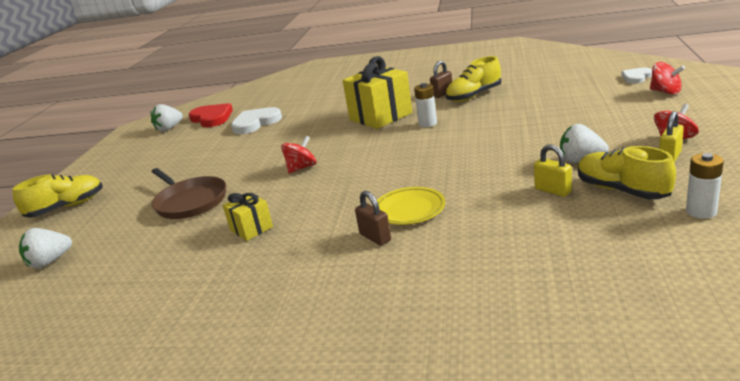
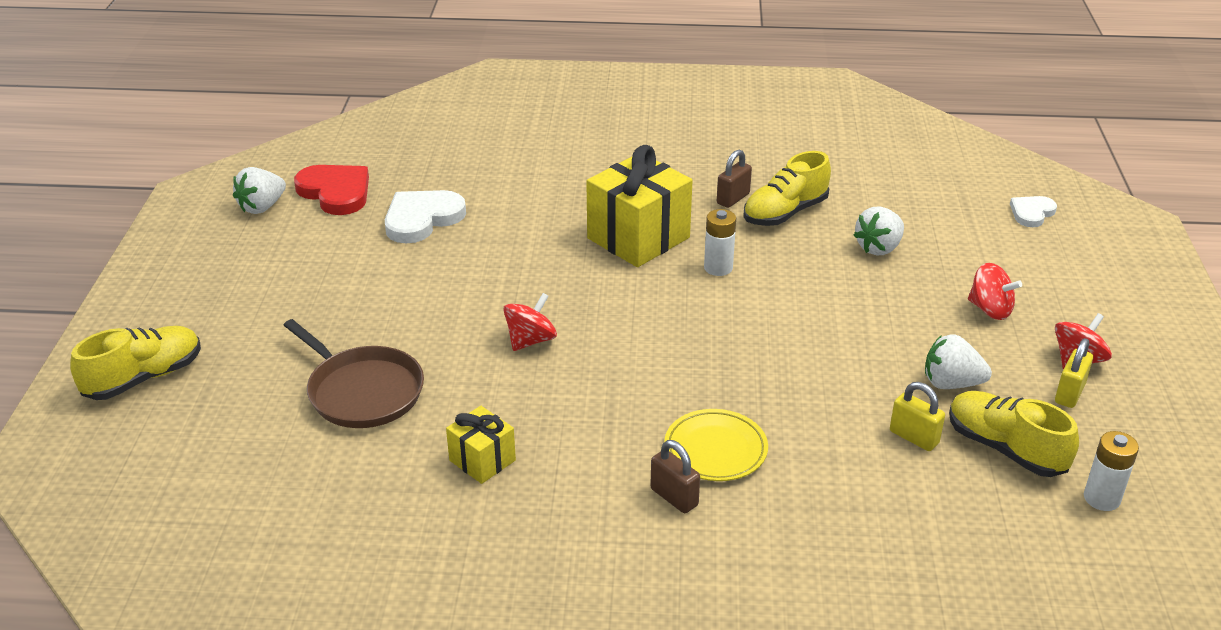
camera: 10 degrees left, 10 degrees up
white strawberry [19,228,72,269] -> white strawberry moved to [854,206,904,255]
red spinning top [650,62,685,95] -> red spinning top moved to [968,263,1022,320]

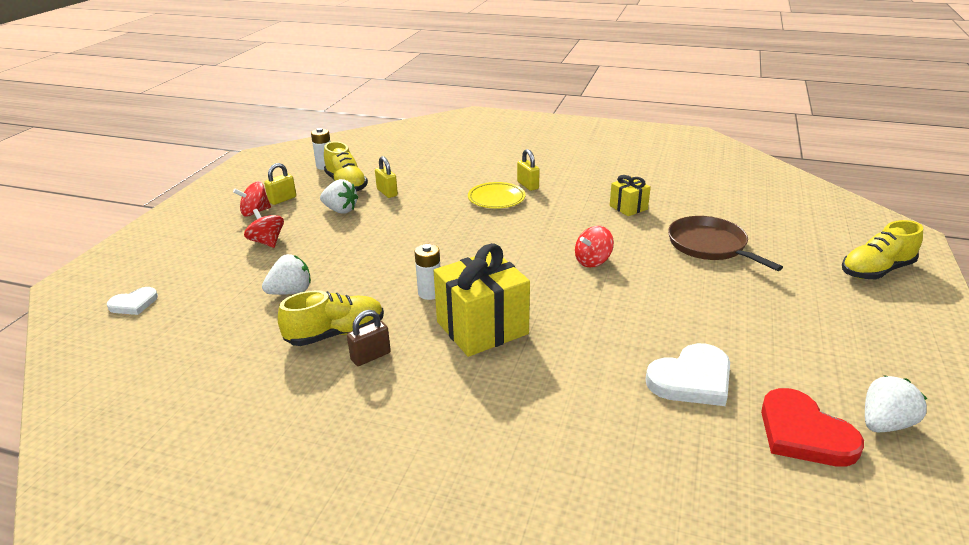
camera: 165 degrees left, 5 degrees down
brown padlock [650,440,700,513] -> yellow padlock [517,149,540,191]

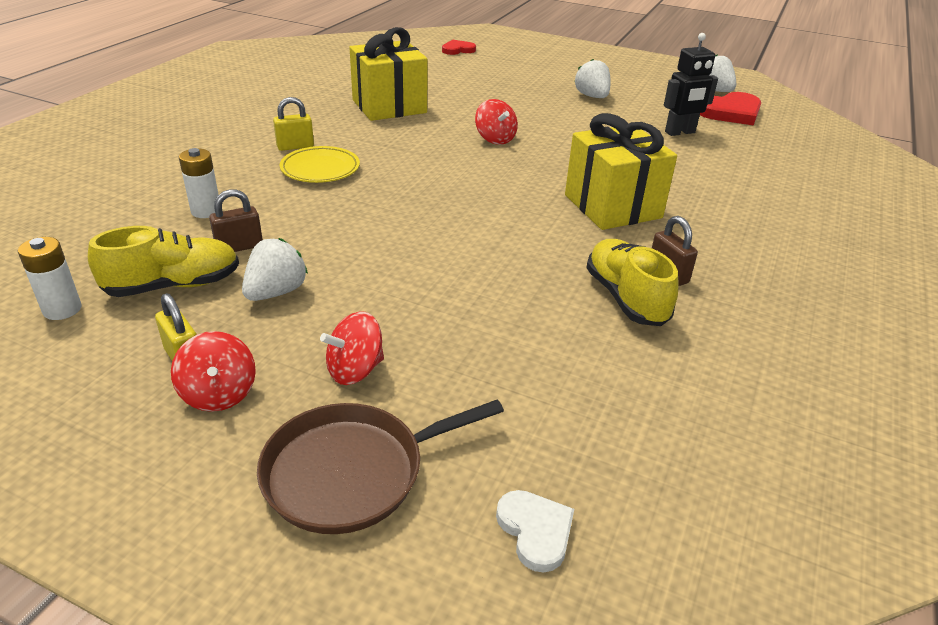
camera: 85 degrees left, 5 degrees up
white strawberry [262,254,311,295] -> white strawberry moved to [574,59,611,98]
yellow padlock [375,156,398,198] -> brown padlock [209,189,263,252]
white battery [414,244,440,300] -> white battery moved to [179,148,219,218]
yellow gift [610,175,651,216] -> yellow gift [349,27,427,121], size x1.92
white heart [645,343,730,406] -> black robot [664,33,718,136]
brown pan [668,216,783,271] -> brown pan moved to [257,400,504,534]
yellow shoe [842,220,923,279] -> none
none -> red heart [442,40,476,55]

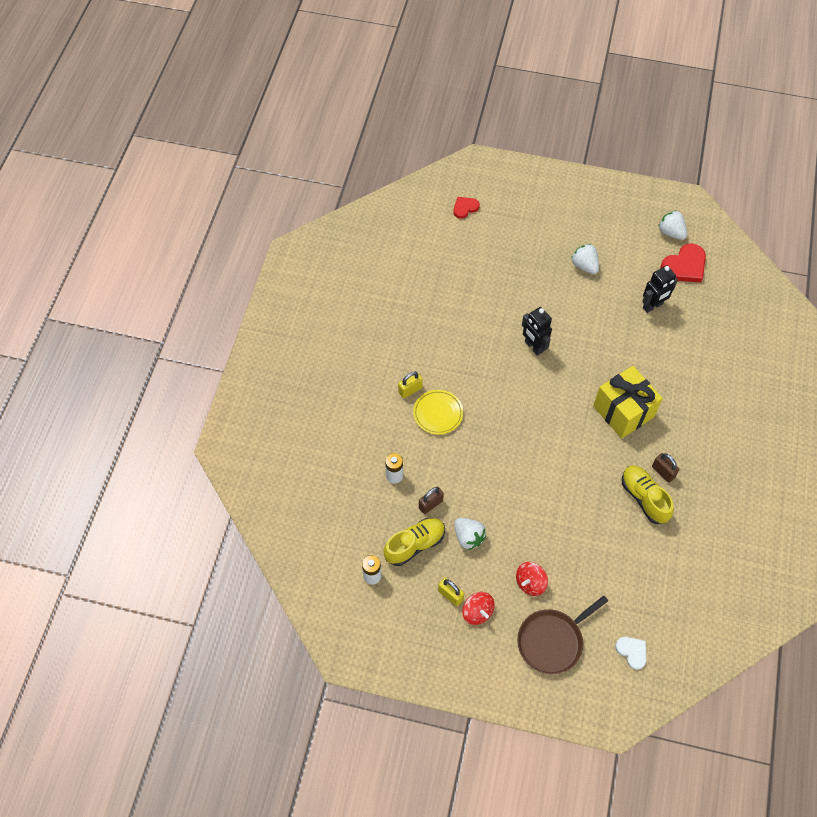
camera: 10 degrees left, 25 degrees up
white strawberry [242,238,308,301] -> white strawberry turned 120 degrees clockwise [454,518,486,550]
yellow gift [349,27,427,121] -> none
red spinning top [475,99,518,145] -> black robot [522,307,552,356]

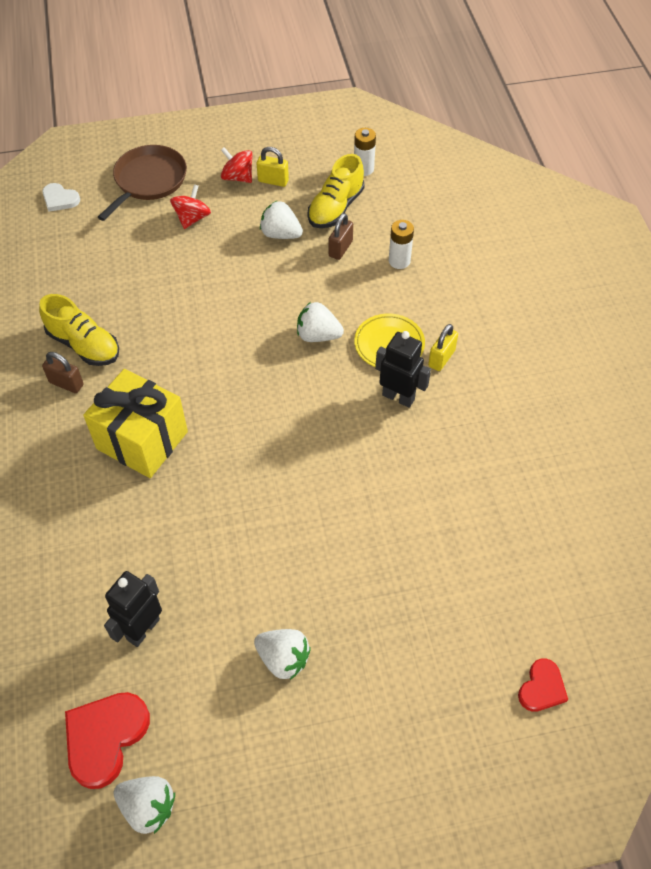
camera: 155 degrees right, 5 degrees down
black robot [522,307,552,356] -> black robot moved to [375,331,431,408]
none -> white strawberry [297,302,344,342]

